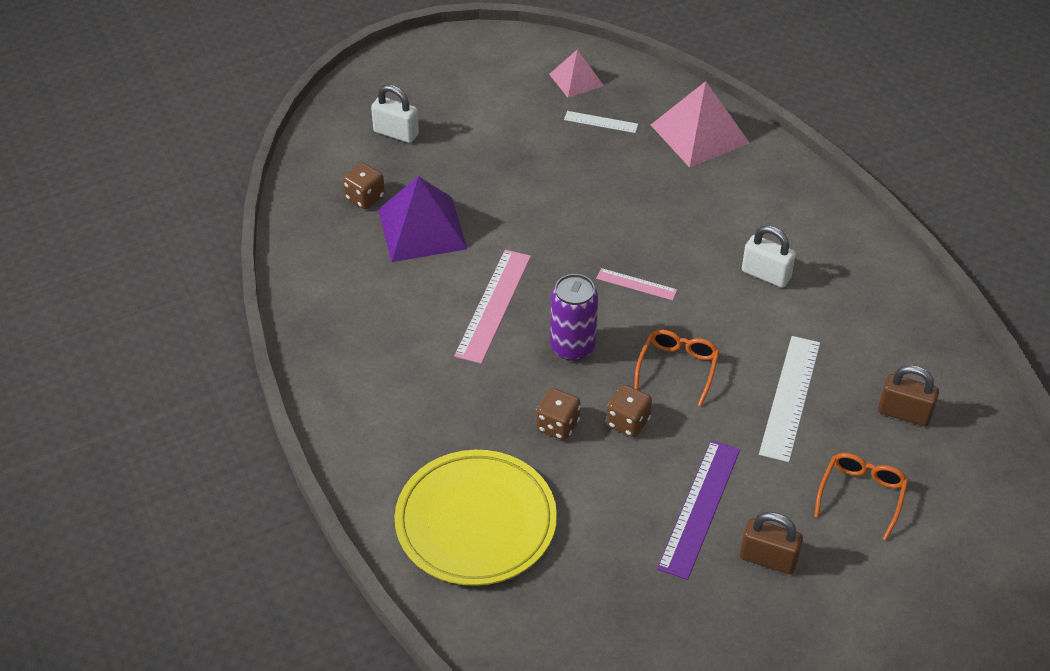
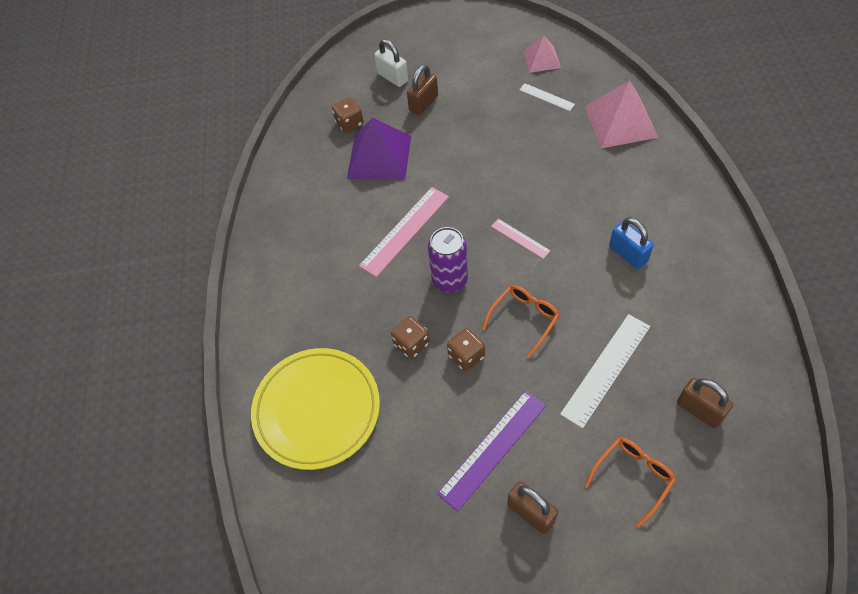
camera: 25 degrees right, 10 degrees up
white padlock [742,225,796,288] -> blue padlock [609,217,654,269]
none -> brown padlock [407,65,438,115]

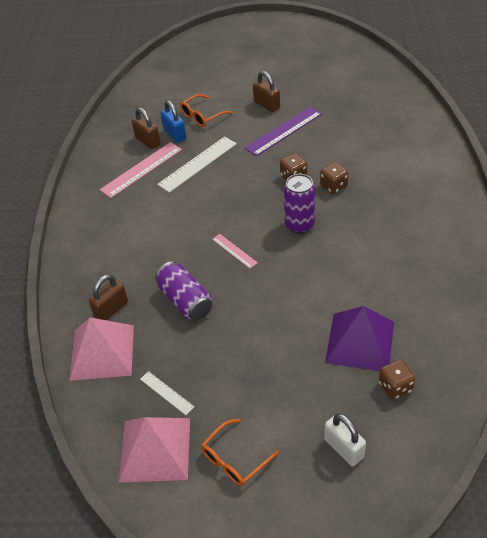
camera: 175 degrees left, 10 degrees down
yellow plate [251,348,380,470] -> none
pink ruler [359,187,449,277] -> pink ruler moved to [100,142,182,198]
brown padlock [407,65,438,115] -> brown padlock moved to [89,274,128,320]
orange glasses [482,285,560,358] -> orange glasses moved to [201,419,279,486]
pink pyramid [523,35,561,73] -> pink pyramid [119,417,190,483], size x1.70
blue padlock [609,217,654,269] -> blue padlock moved to [160,100,187,143]
none -> purple can [155,262,212,320]

